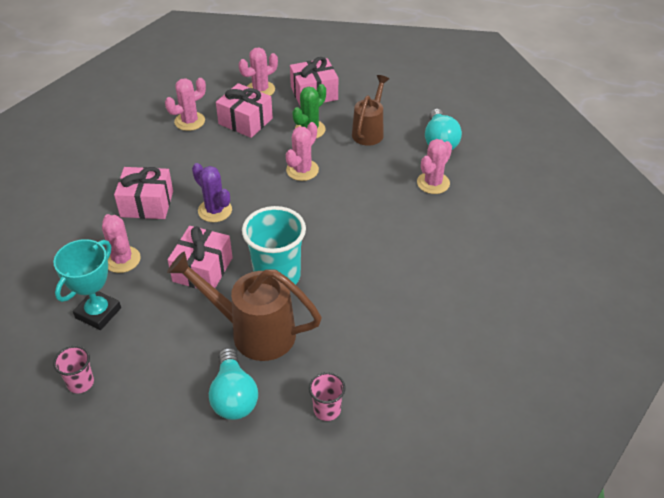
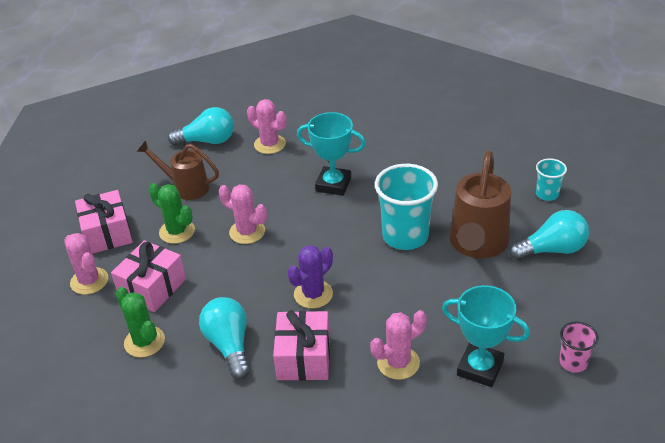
camera: 90 degrees left, 5 degrees down
pink cactus [165,78,206,131] -> green cactus [116,287,165,357]
pink gift [168,226,233,288] -> none
pink cup [309,372,346,421] -> turquoise cup [536,158,567,201]
none -> turquoise light bulb [199,297,250,379]
none -> turquoise trophy [297,112,366,196]

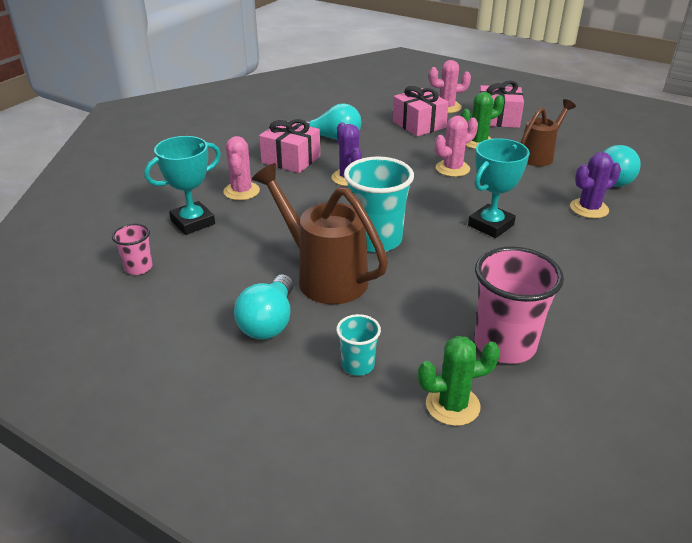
camera: 115 degrees right, 5 degrees down
green cactus [116,287,165,357] -> green cactus moved to [418,336,500,426]
pink cactus [247,99,286,154] -> purple cactus [570,152,621,218]
none -> pink cup [475,246,564,364]

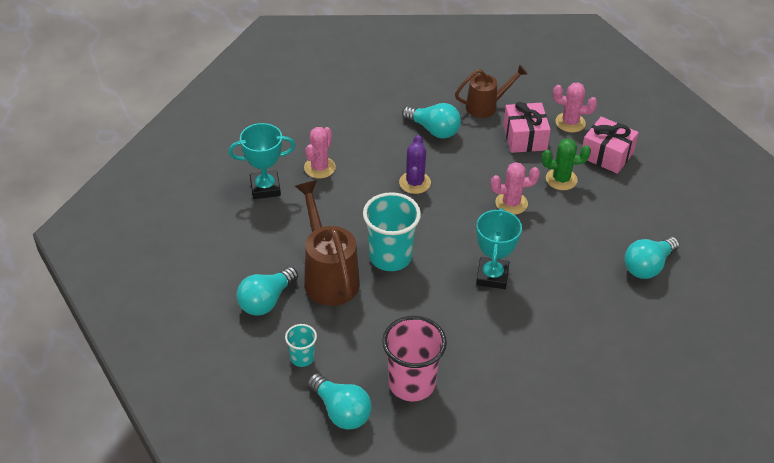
camera: 25 degrees right, 10 degrees up
pink cup [112,224,152,275] -> none
pink gift [259,119,320,173] -> none
green cactus [418,336,500,426] -> turquoise light bulb [308,373,372,430]
turquoise trophy [468,138,529,238] -> turquoise trophy turned 60 degrees counterclockwise [476,208,522,289]
brown watering can [521,99,576,166] -> brown watering can moved to [455,64,528,118]
purple cactus [570,152,621,218] -> none

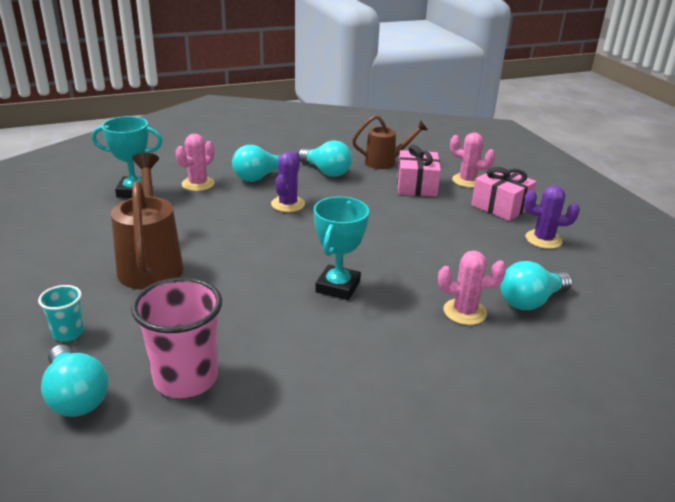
camera: 10 degrees right, 15 degrees down
turquoise light bulb [237,267,298,316] -> turquoise light bulb moved to [232,145,280,182]
turquoise cup [363,192,421,271] -> none
pink cactus [491,162,540,215] -> pink cactus moved to [438,251,506,325]
green cactus [542,139,591,190] -> none
none -> purple cactus [524,185,580,249]

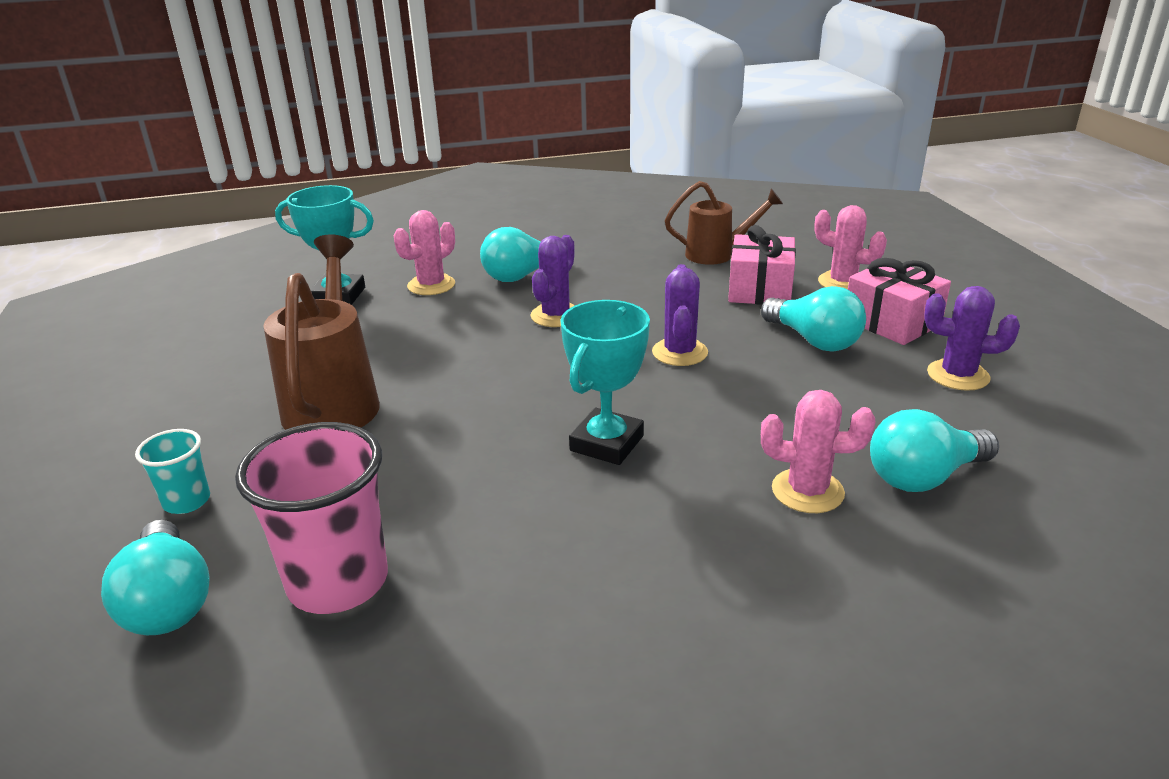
camera: 10 degrees right, 0 degrees up
turquoise light bulb [298,140,352,177] -> turquoise light bulb moved to [761,286,866,351]
none -> purple cactus [652,264,708,366]

